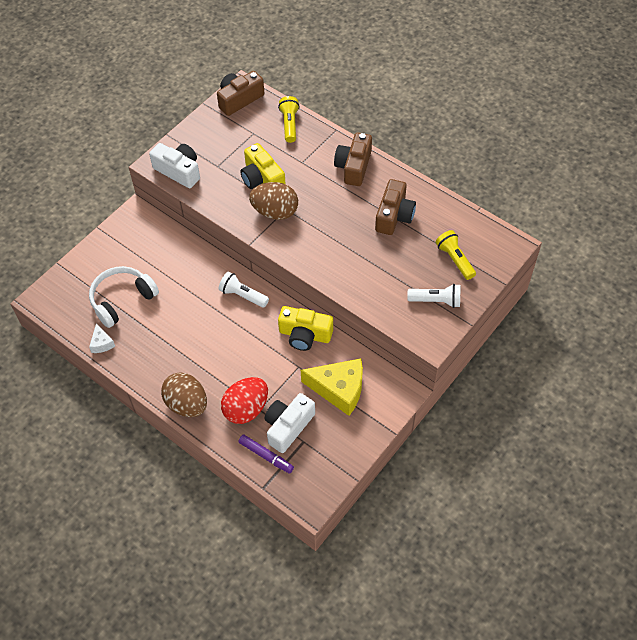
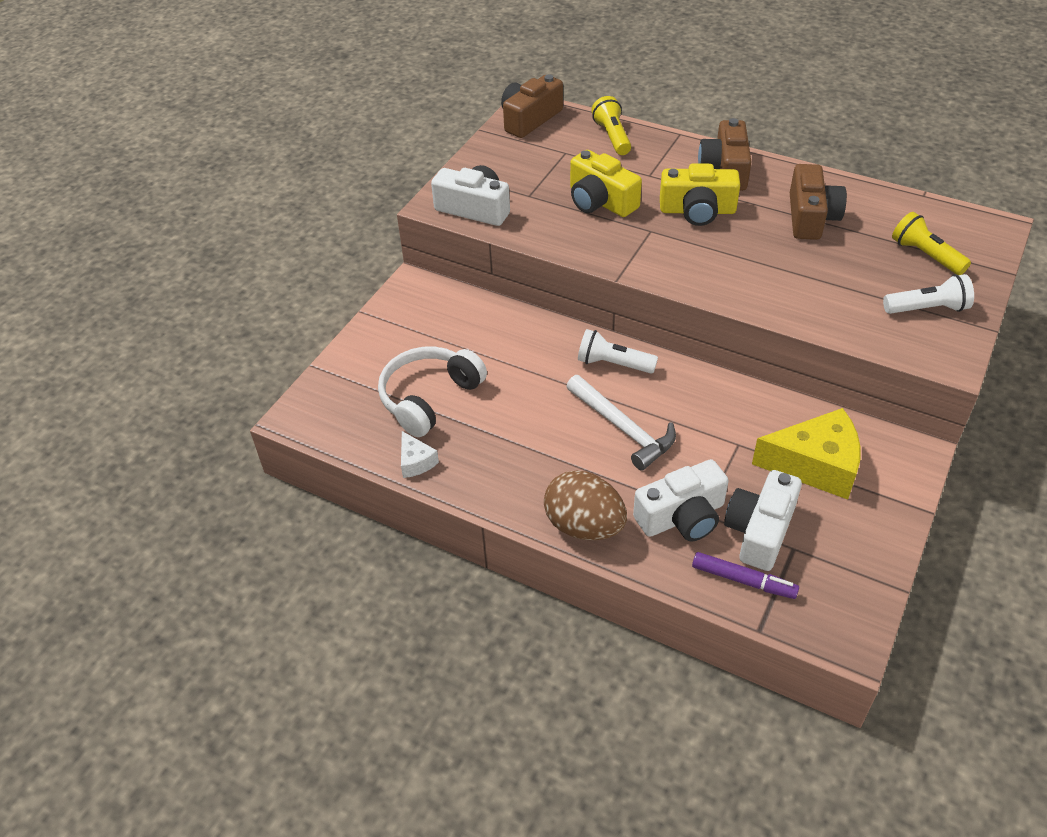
camera: 10 degrees left, 10 degrees down
red egg [221,377,268,424] -> white camera [633,459,728,542]
brown egg [249,182,298,220] -> none
yellow camera [278,306,333,351] -> yellow camera moved to [660,163,740,226]
none -> white hammer [566,375,676,471]

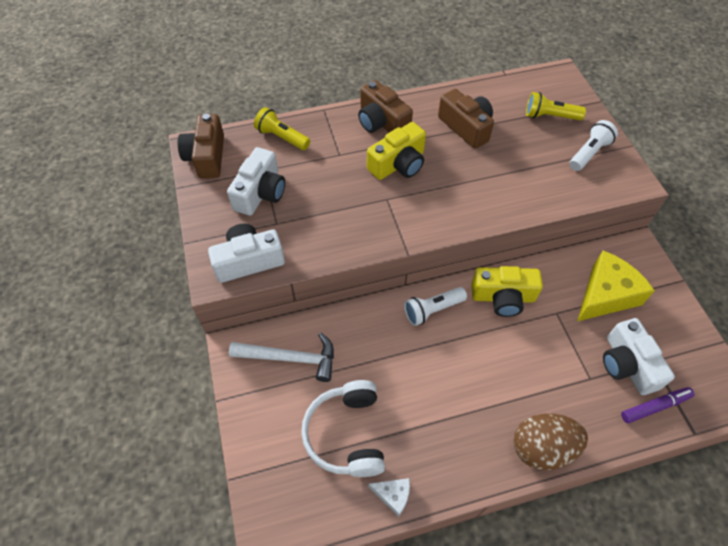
camera: 45 degrees left, 10 degrees up
white hammer [566,375,676,471] -> white hammer moved to [229,333,334,382]
yellow camera [570,150,642,217] -> yellow camera moved to [471,266,543,317]
white camera [633,459,728,542] -> white camera moved to [227,147,285,216]

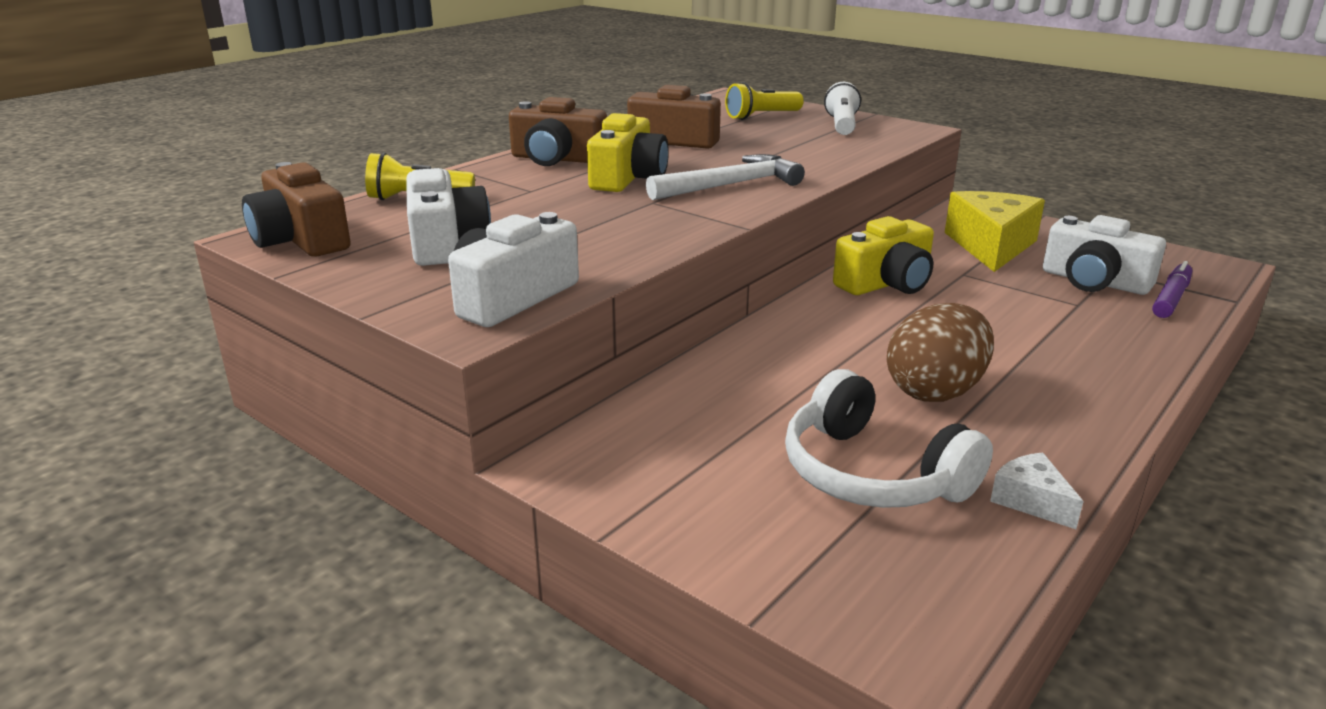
camera: 35 degrees left, 30 degrees down
white hammer [229,333,334,382] -> white hammer moved to [646,154,805,200]
white cheese [369,478,410,517] -> white cheese turned 105 degrees counterclockwise [990,452,1084,529]
white flashlight [404,287,467,326] -> none
brown egg [514,414,588,470] -> brown egg moved to [887,303,994,402]

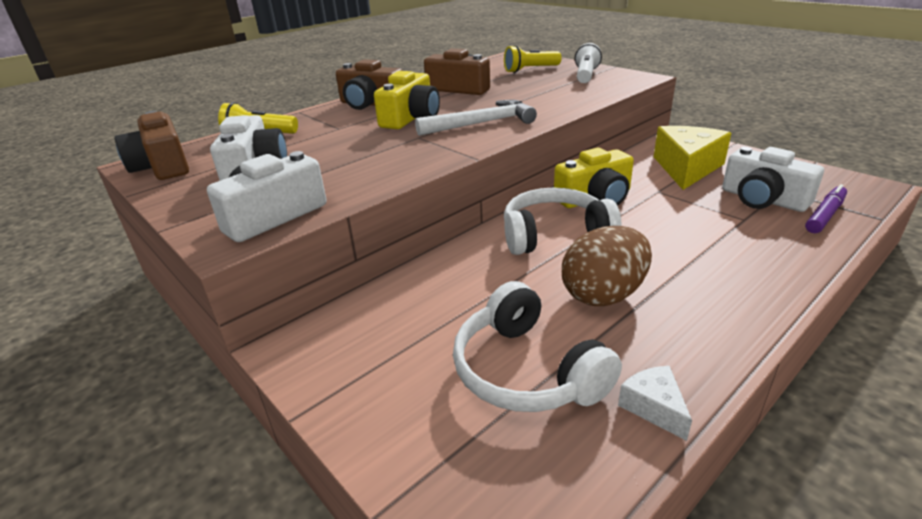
camera: 10 degrees right, 5 degrees up
none -> white headphones [504,188,622,255]

